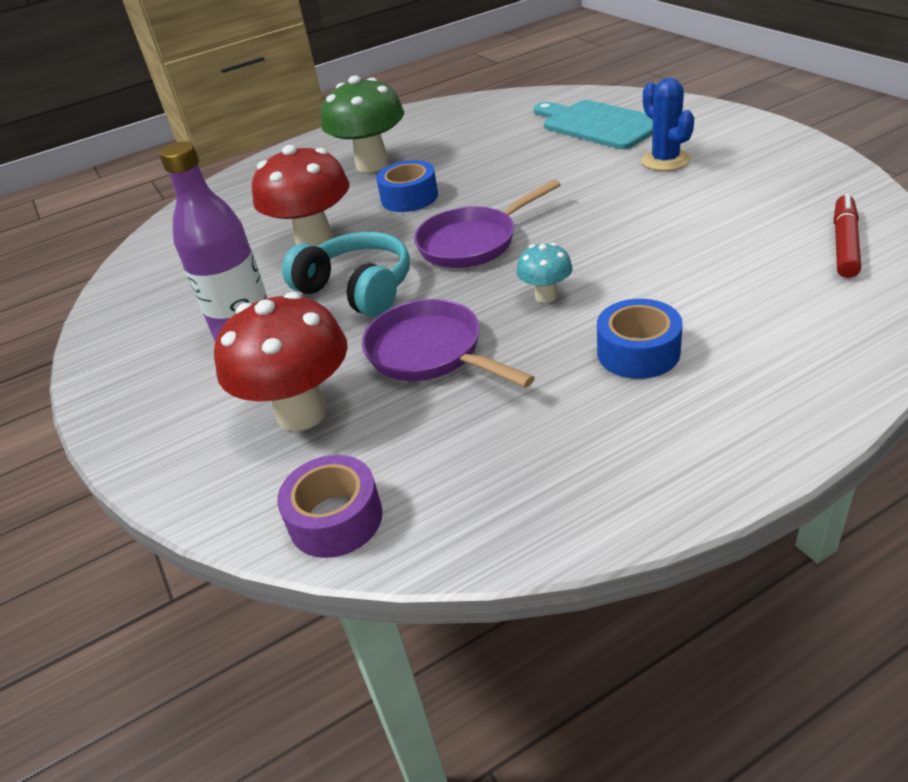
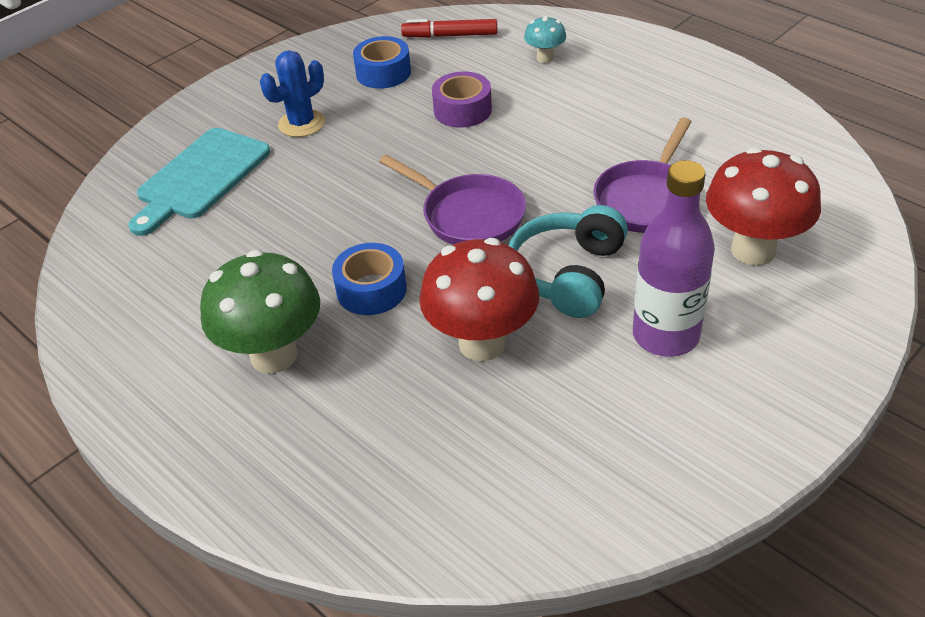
camera: 110 degrees left, 5 degrees up
purple tape [277,455,383,558] -> purple tape moved to [432,71,492,128]
turquoise mushroom [516,243,573,303] -> turquoise mushroom moved to [524,16,566,63]
blue tape [597,299,683,379] -> blue tape moved to [353,36,411,89]

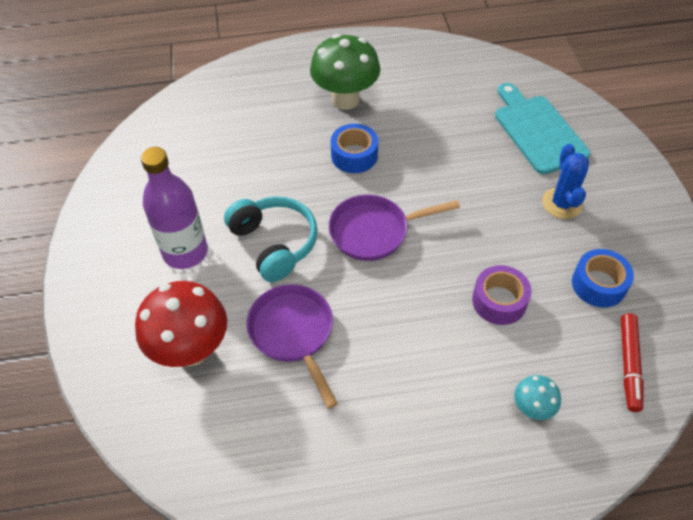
camera: 125 degrees right, 10 degrees up
red marker [401,19,497,38] -> red marker turned 150 degrees clockwise [621,313,644,412]
red mushroom [419,238,539,361] -> none

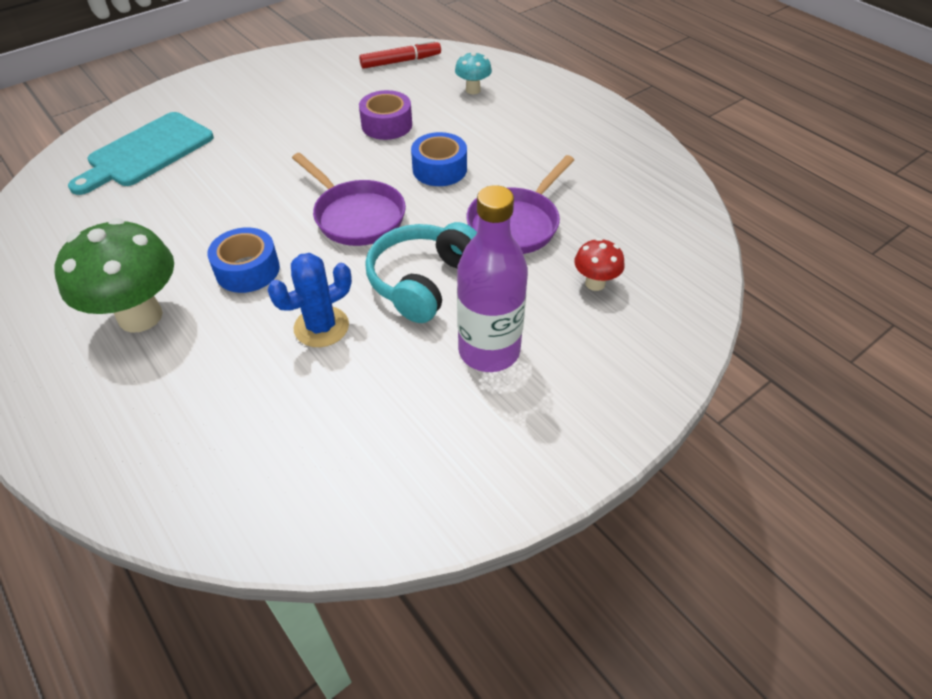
camera: 120 degrees left, 5 degrees down
red mushroom [135,281,227,367] -> red mushroom [574,238,625,291], size x0.49
blue cactus [542,144,589,219] -> blue cactus moved to [268,253,352,347]
blue tape [572,249,634,308] -> blue tape moved to [411,132,467,186]

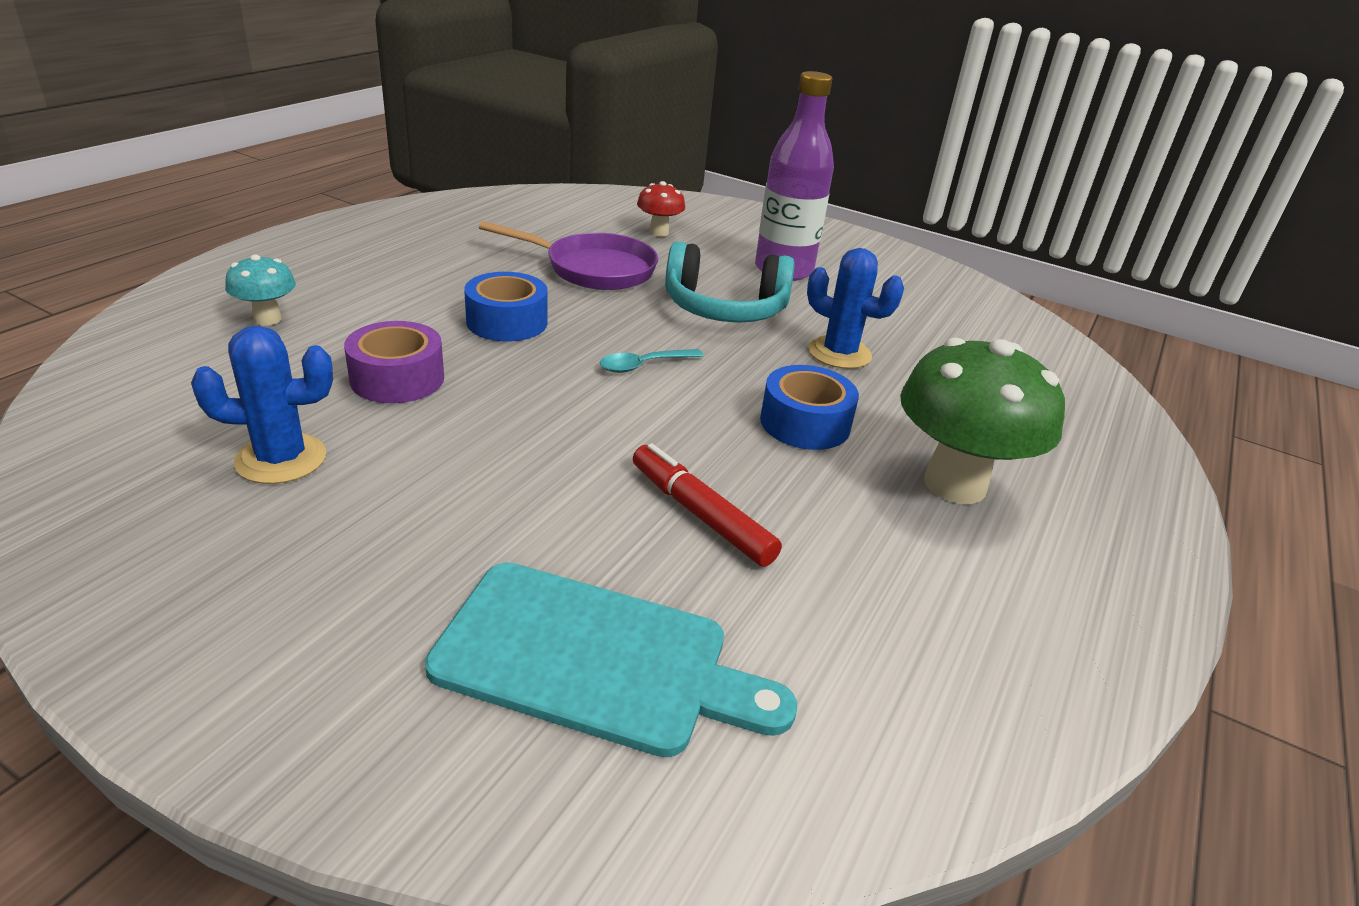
camera: 115 degrees left, 15 degrees down
purple pan [292,153,406,246] -> turquoise spoon [600,349,703,373]
red marker [359,40,441,69] -> red marker moved to [633,443,782,567]
none -> blue cactus [191,325,333,484]

